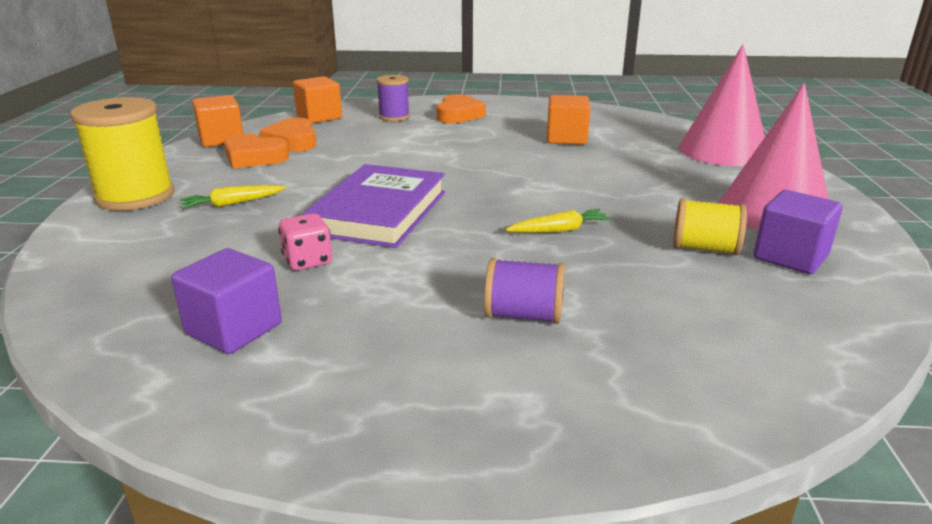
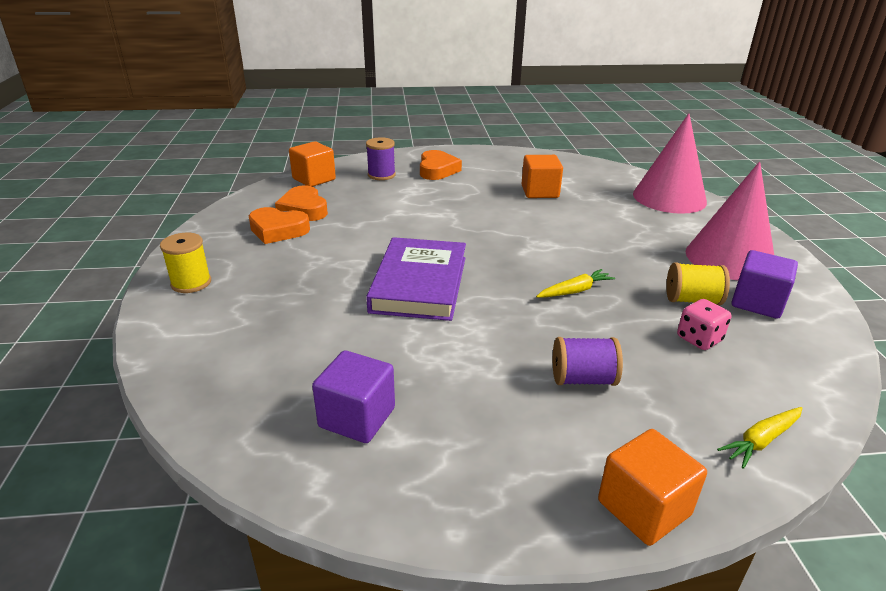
camera: 10 degrees left, 5 degrees up
yellow spool [70,97,174,211] -> yellow spool [160,233,211,293], size x0.58
yellow carrot [180,185,286,209] -> yellow carrot moved to [717,407,802,469]
orange cube [192,95,243,147] -> orange cube moved to [598,429,707,546]
pink dice [278,213,332,270] -> pink dice moved to [677,299,731,350]

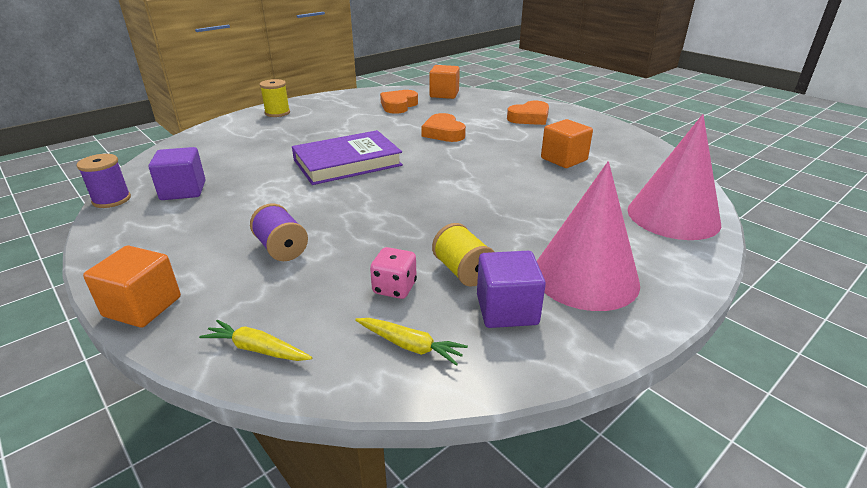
camera: 55 degrees right, 0 degrees up
orange heart [249,207,310,244] -> orange heart moved to [421,113,466,142]
purple spool [366,137,396,180] -> purple spool moved to [77,154,131,208]
yellow carrot [536,269,615,298] -> yellow carrot moved to [355,318,468,366]

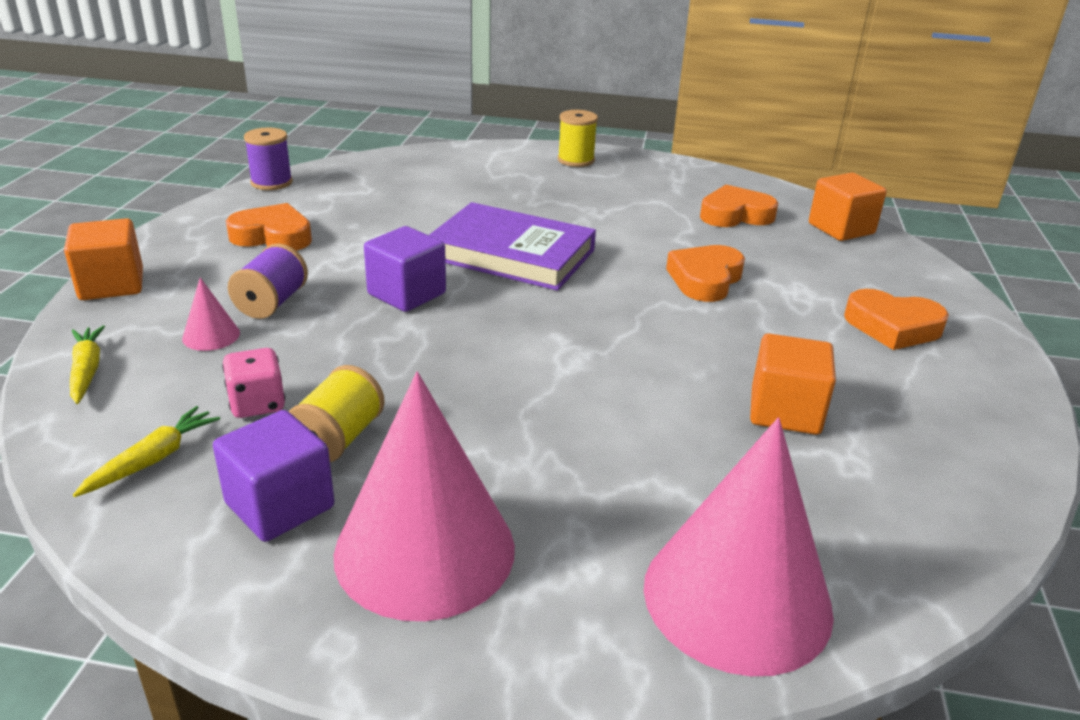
camera: 50 degrees right, 0 degrees up
purple cube [148,147,206,200] -> purple cube moved to [364,226,446,312]
yellow carrot [355,318,468,366] -> yellow carrot turned 135 degrees counterclockwise [73,406,220,497]
none -> pink cone [182,277,240,351]
none -> orange heart [226,203,312,251]

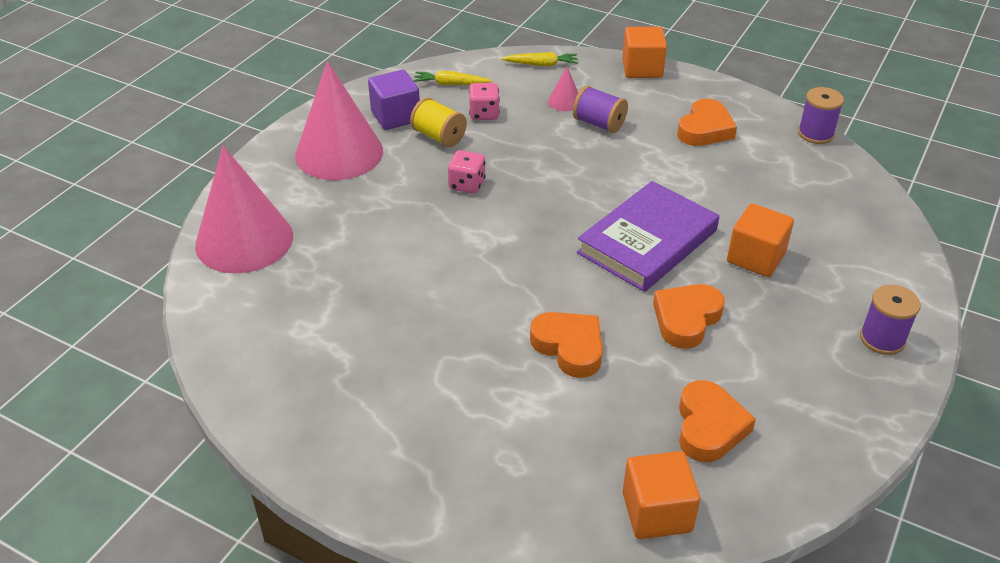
camera: 110 degrees right, 10 degrees up
yellow carrot [73,406,220,497] -> yellow carrot turned 135 degrees clockwise [413,71,492,85]
purple cube [364,226,446,312] -> none
yellow spool [558,110,598,167] -> purple spool [860,285,921,355]
orange cube [750,333,836,435] -> orange cube moved to [727,203,794,277]
orange heart [844,289,949,350] -> orange heart moved to [653,284,725,349]
none -> pink dice [448,150,486,194]

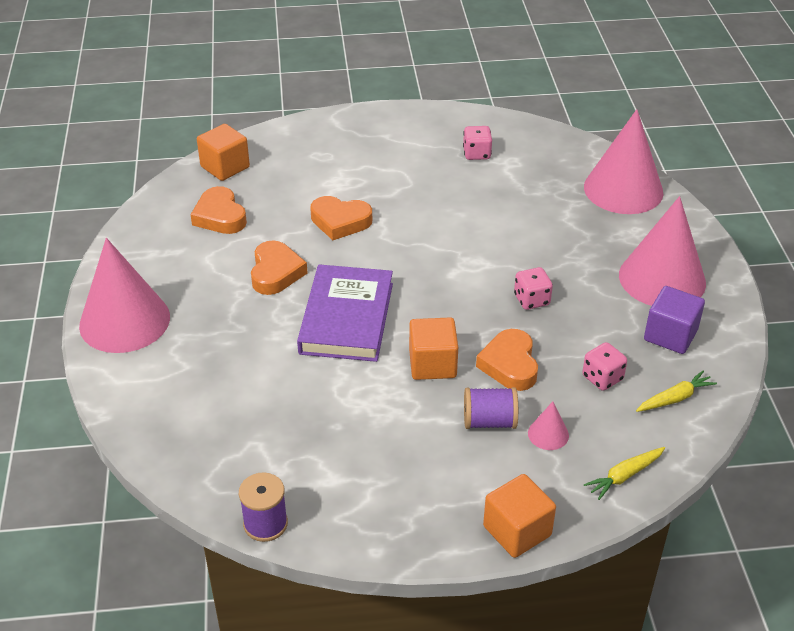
camera: 145 degrees right, 0 degrees up
yellow spool [410,97,467,147] -> none
orange heart [677,99,737,146] -> orange heart moved to [476,329,538,391]
orange cube [727,203,794,277] -> orange cube moved to [409,317,458,380]
purple spool [860,285,921,355] -> pink cone [79,238,170,353]
none -> pink dice [463,126,492,160]

